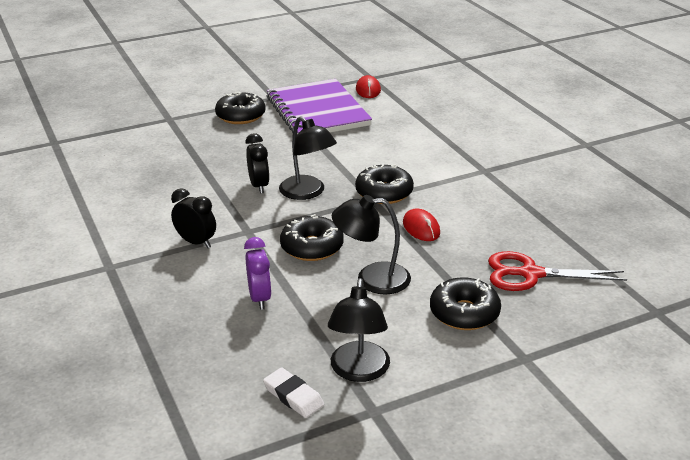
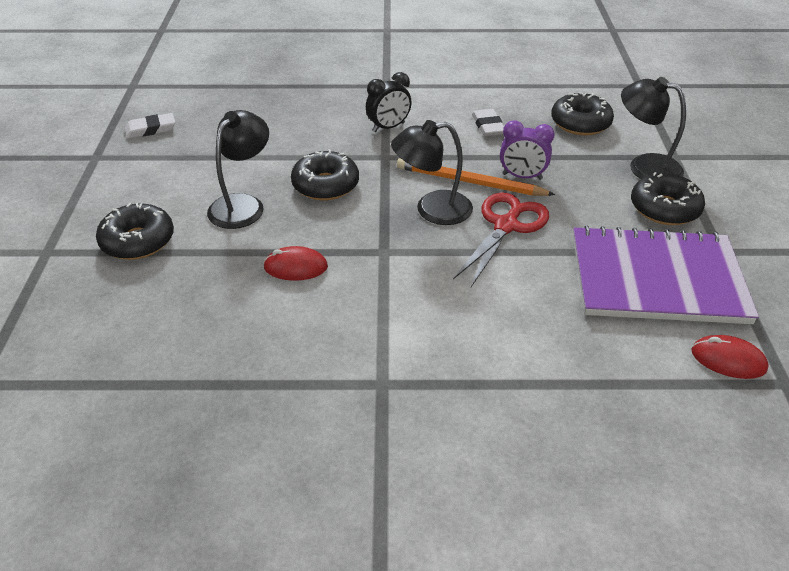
camera: 115 degrees right, 10 degrees up
purple clock [244,237,272,310] -> purple clock moved to [500,120,555,180]
black clock [245,133,270,194] -> orange pencil [397,158,555,196]
black lamp [328,278,390,382] -> black lamp moved to [621,77,686,179]
black donut [355,164,414,204] -> black donut moved to [551,92,614,136]
red scissors [488,251,627,291] -> red scissors moved to [453,192,549,287]
none -> white eraser [472,109,504,136]

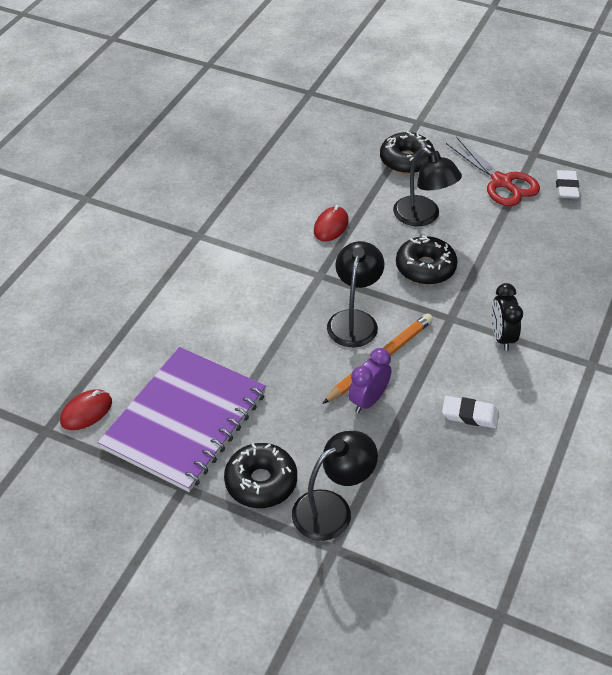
camera: 115 degrees right, 5 degrees up
red scissors [453,192,549,287] -> red scissors moved to [446,137,540,206]
black donut [551,92,614,136] -> none

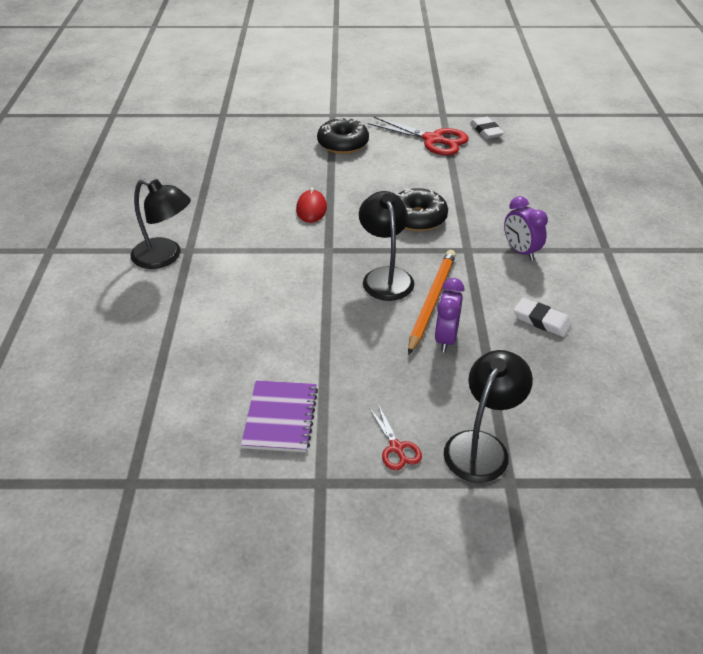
camera: 25 degrees left, 5 degrees down
red mouse [60,389,112,430] -> none
purple notebook [98,347,266,492] -> purple notebook [241,380,318,452], size x0.53
black donut [224,443,297,508] -> red scissors [369,404,422,470]
black lamp [393,147,462,226] -> black lamp moved to [131,179,191,269]
white eraser [442,396,499,428] -> white eraser turned 45 degrees clockwise [514,298,572,337]
black clock [491,283,523,351] -> purple clock [504,196,548,261]

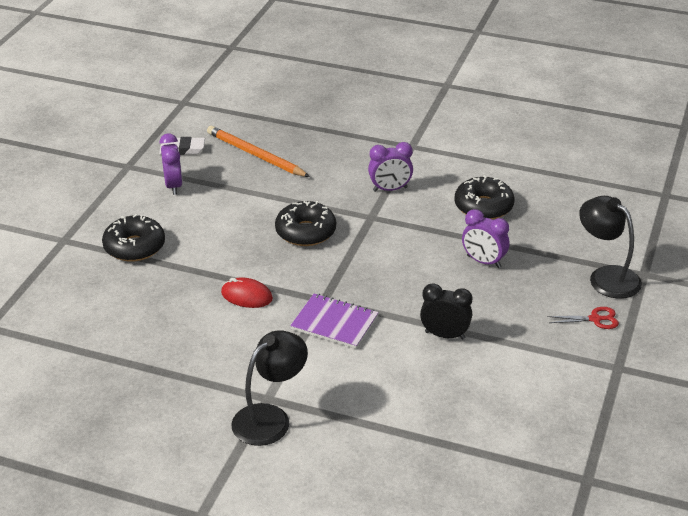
camera: 70 degrees left, 5 degrees down
purple notebook [241,380,318,452] -> purple notebook moved to [290,294,379,349]
black lamp [359,191,414,301] -> none
red scissors [368,117,469,155] -> purple clock [159,133,183,195]
orange pencil [408,250,456,355] -> orange pencil moved to [207,126,310,177]
white eraser [514,298,572,337] -> black donut [454,175,514,220]
none -> black clock [420,283,472,340]

